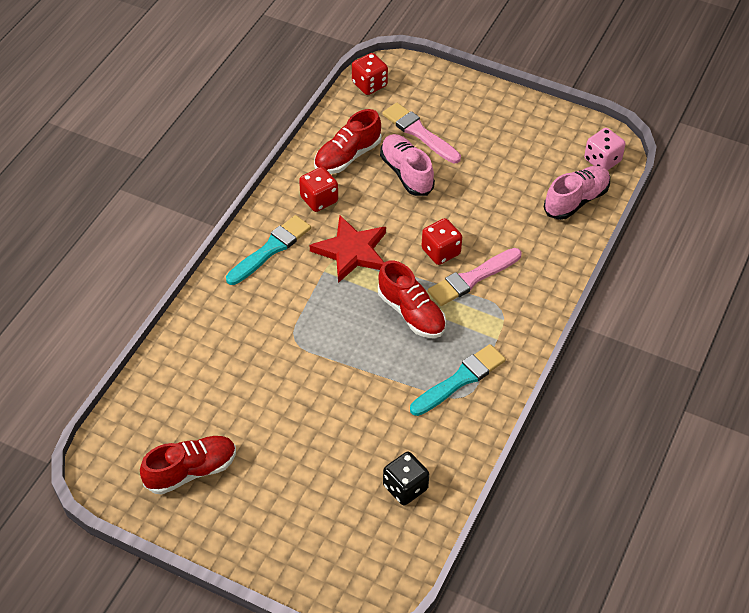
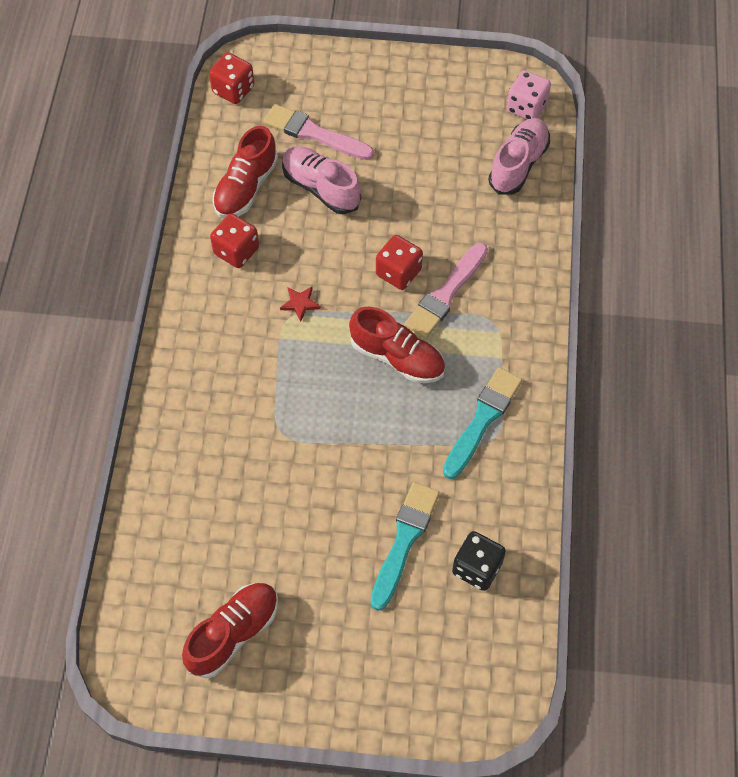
camera: 20 degrees left, 10 degrees up
turquoise brush [226,215,311,285] -> turquoise brush moved to [370,482,440,611]
red star [310,216,386,283] -> red star [280,287,321,322], size x0.43

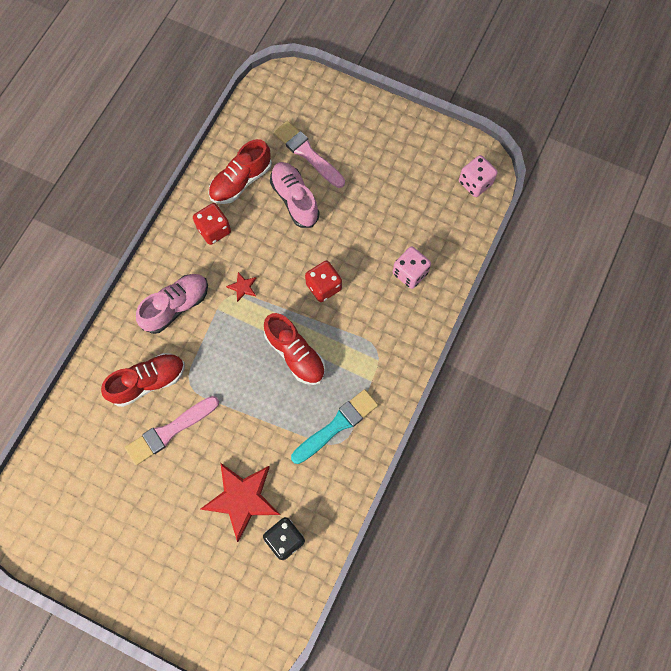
camera: 20 degrees right, 10 degrees up
red shoe [182,583,278,679] -> red shoe moved to [101,353,185,407]
red dice [209,53,254,104] -> none
turquoise brush [370,482,440,611] -> red star [201,463,280,542]
pink brush [404,243,488,338] -> pink brush moved to [125,396,219,465]
pink shoe [488,118,550,194] -> pink shoe moved to [136,274,208,334]
none -> pink dice [393,246,431,289]

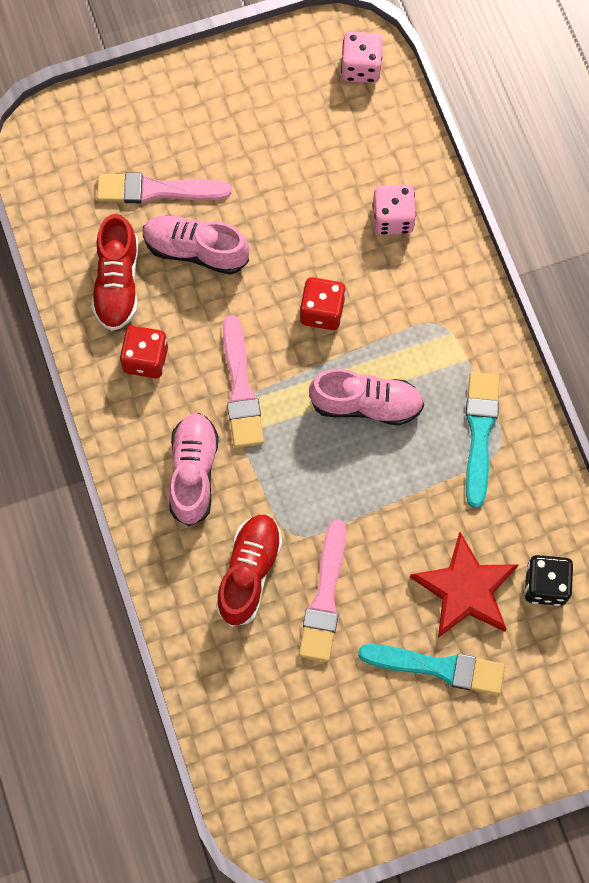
camera: 45 degrees left, 0 degrees up
red star [226,272,257,302] -> pink brush [223,315,264,448]
red shoe [264,313,325,385] -> pink shoe [309,369,424,425]
none -> turquoise brush [358,644,505,695]

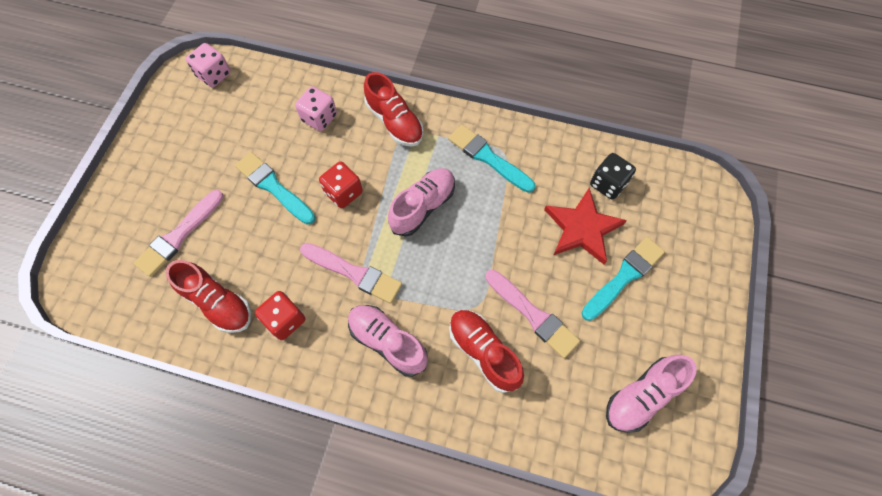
camera: 55 degrees left, 5 degrees down
pink shoe [143,215,249,275] -> pink shoe moved to [606,355,697,433]
none -> turquoise brush [235,152,315,225]
none -> red shoe [364,72,424,147]

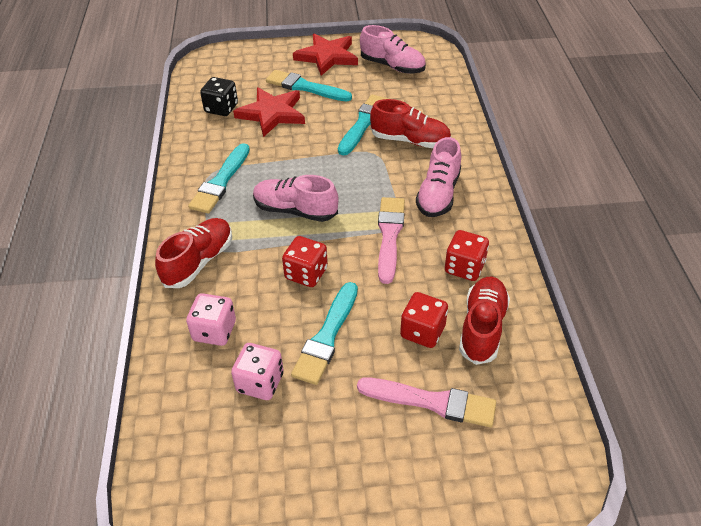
camera: 110 degrees left, 20 degrees down
pink dice [186,43,231,88] -> pink dice moved to [231,343,284,400]
red shoe [449,310,524,393] -> red shoe turned 105 degrees counterclockwise [370,99,451,148]
pink brush [485,270,580,358] -> turquoise brush [338,95,388,155]
none -> red star [293,33,358,76]
none -> red dice [400,292,448,348]

